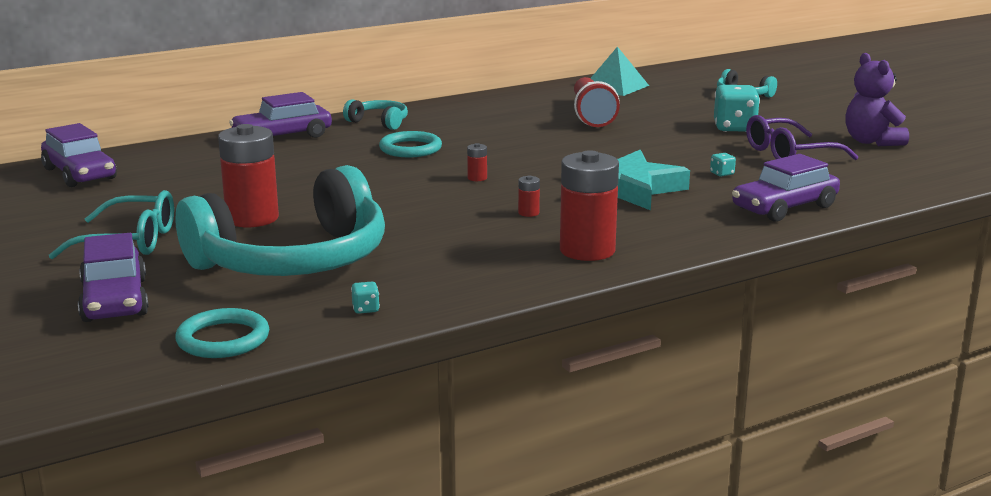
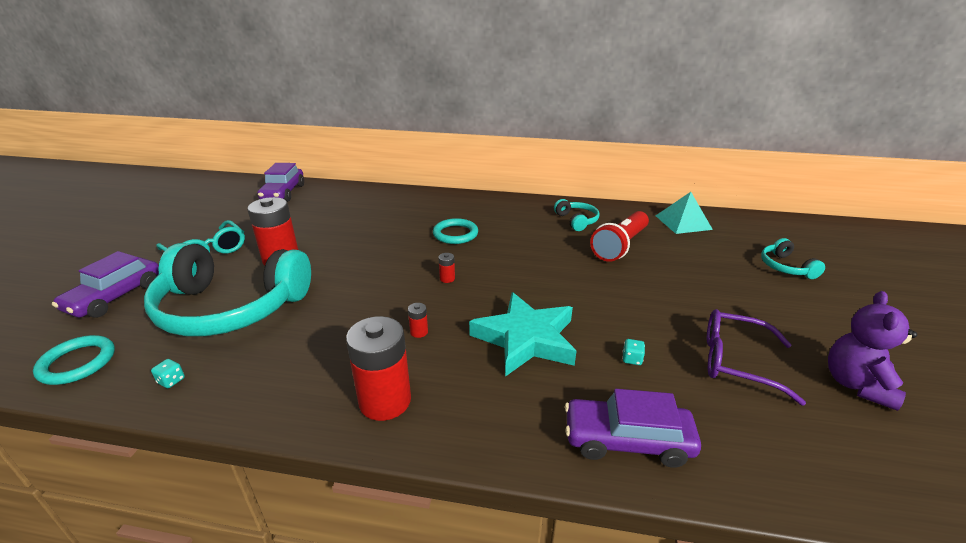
camera: 40 degrees right, 10 degrees up
purple car [229,92,332,138] -> none
turquoise headphones [343,99,408,130] -> turquoise headphones moved to [554,199,600,231]
turquoise dice [714,85,760,132] -> none

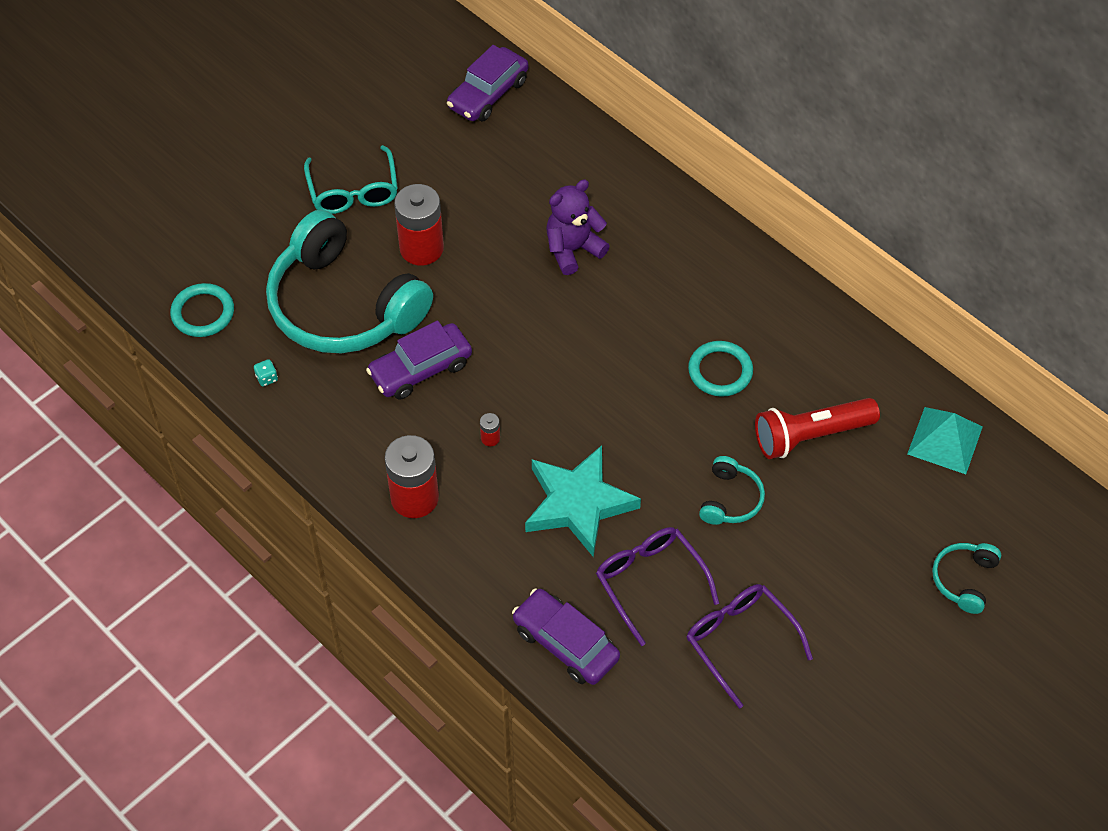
camera: 35 degrees right, 25 degrees up
purple car [52,251,159,318] -> purple car moved to [366,320,472,399]
turquoise ring [433,218,478,244] -> turquoise ring moved to [688,341,753,397]
red battery [438,253,455,283] -> none
turquoise headphones [554,199,600,231] -> turquoise headphones moved to [699,456,765,525]
turquoise dice [622,339,645,365] -> purple glasses [596,527,719,646]
purple teddy bear [828,291,917,411] -> purple teddy bear moved to [546,179,610,275]

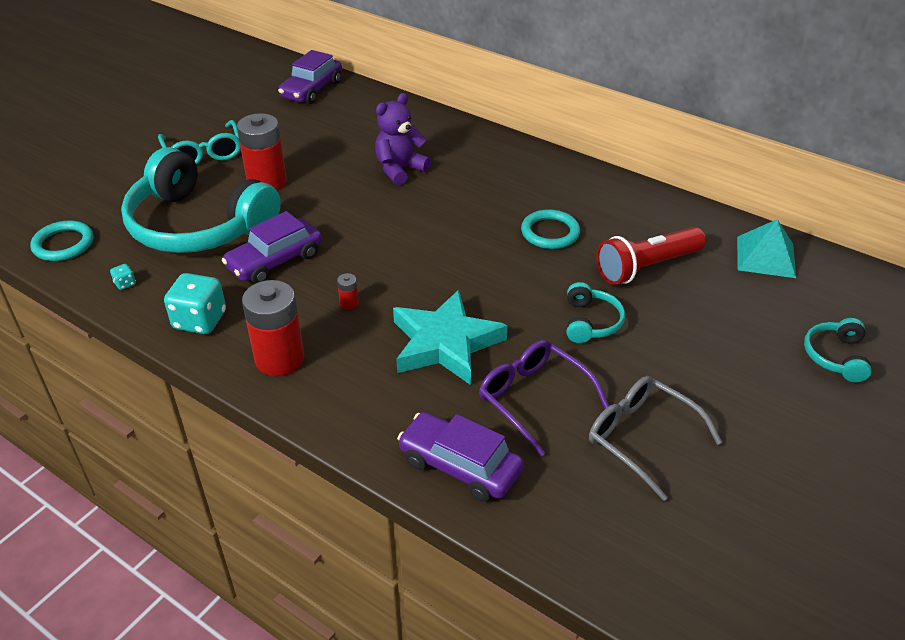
camera: 10 degrees left, 15 degrees down
purple glasses [687,584,813,709] -> grey glasses [589,376,723,501]
none -> turquoise dice [164,273,226,334]

